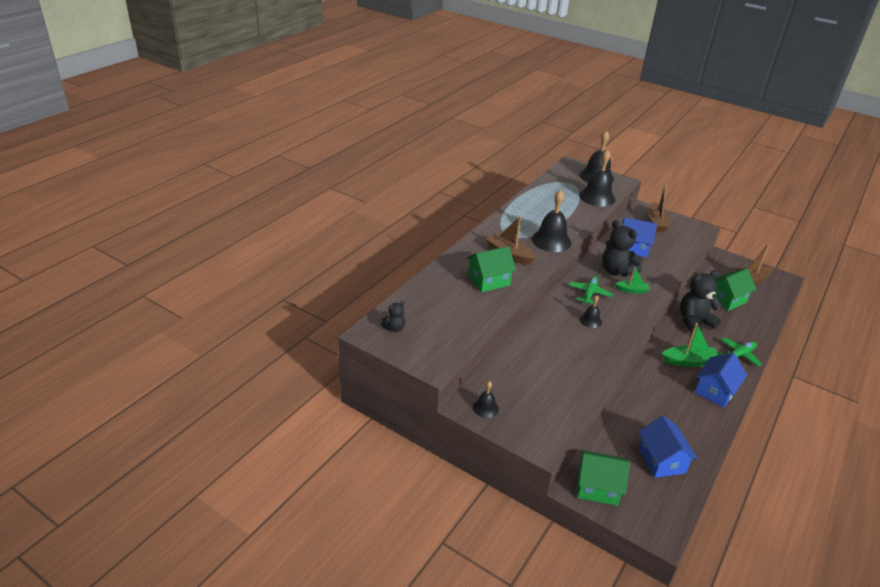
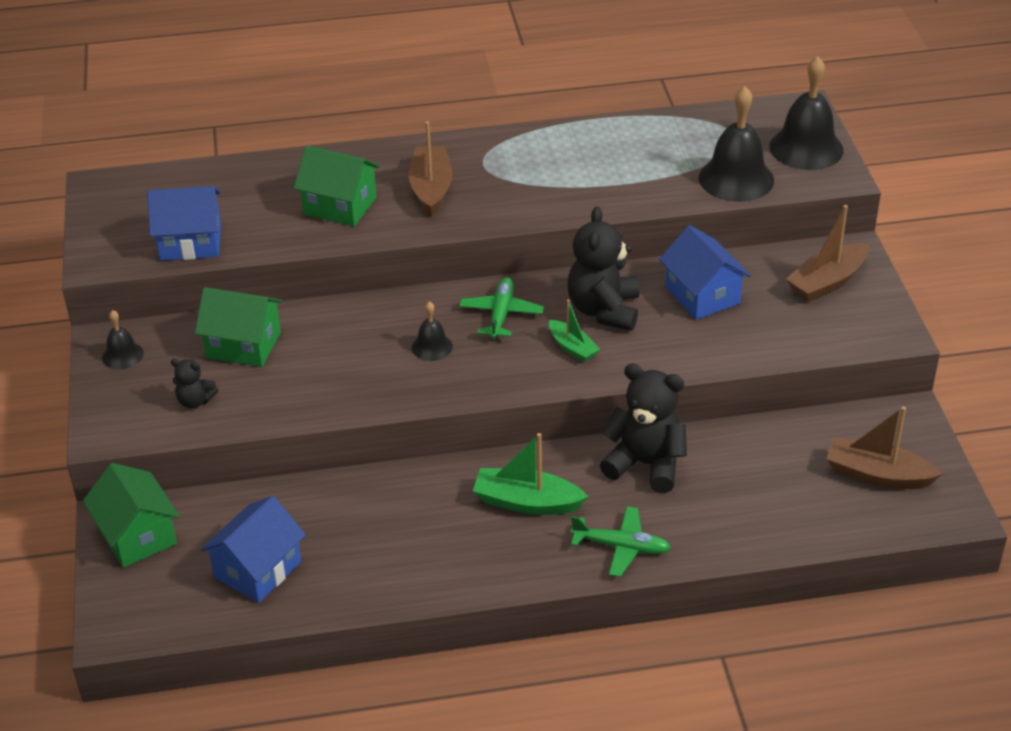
camera: 50 degrees right, 5 degrees up
black teddy bear [381,301,405,332] -> black teddy bear moved to [171,359,218,408]
black bell [532,190,571,252] -> none
green plane [569,276,613,304] -> green plane turned 60 degrees counterclockwise [459,277,544,339]
green boat [662,323,719,367] -> green boat turned 150 degrees clockwise [473,433,589,515]
blue house [695,353,747,408] -> blue house moved to [147,186,221,261]
green house [715,268,757,311] -> green house moved to [195,287,283,367]

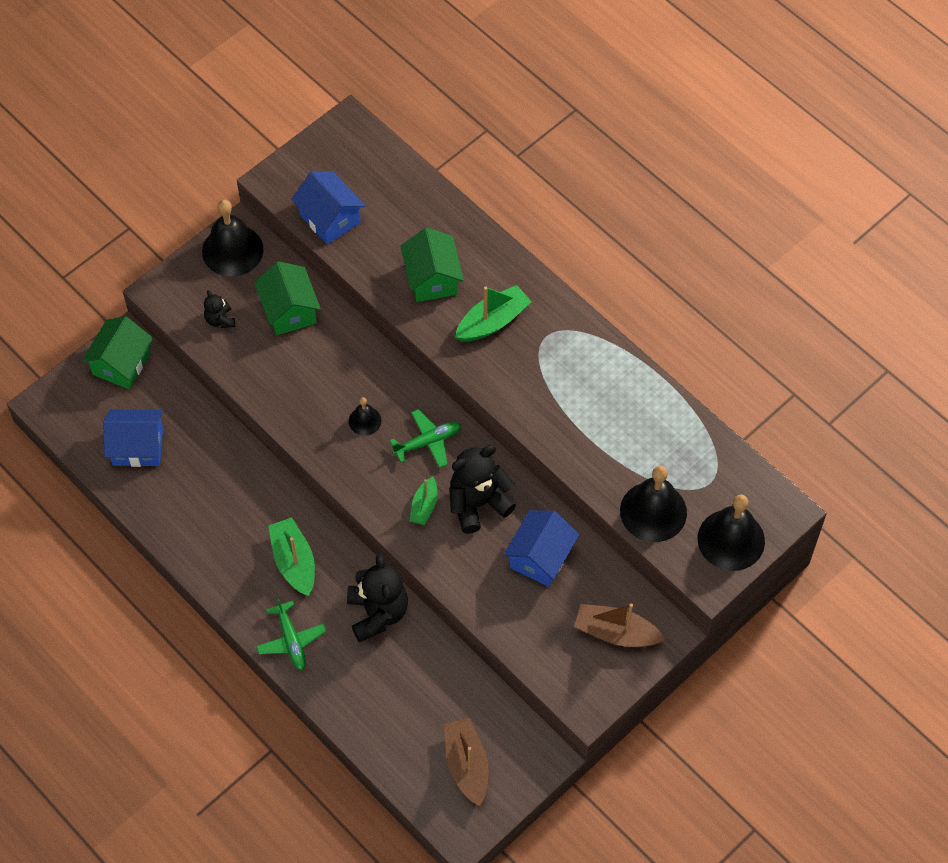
camera: 55 degrees right, 20 degrees up
black bell [102,310,144,369] -> black bell [202,199,263,277], size x1.95
brown boat [408,121,453,216] -> green boat [455,285,532,342]

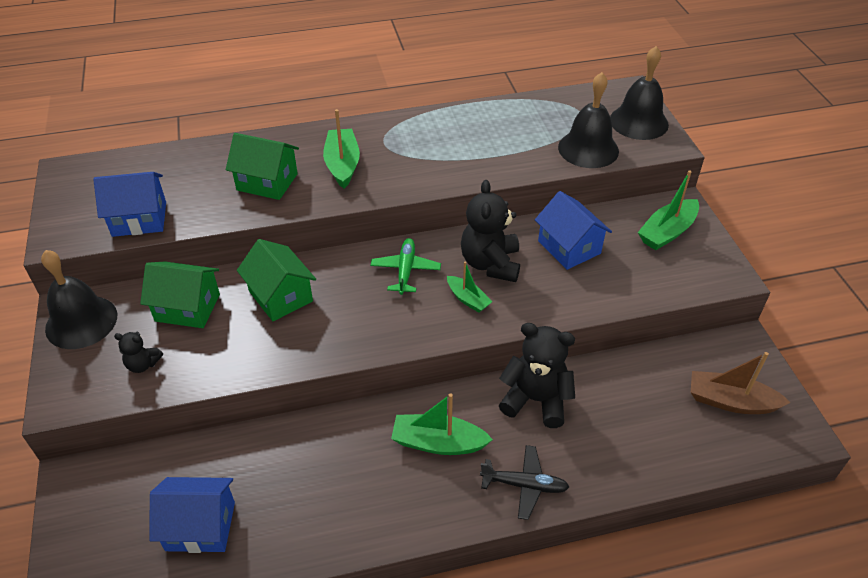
camera: 60 degrees left, 15 degrees down
green house [82,316,153,389] -> green house moved to [237,239,316,321]
blue house [103,409,163,467] -> blue house turned 60 degrees clockwise [149,477,235,553]
green plane [256,597,326,670] -> black plane [480,445,569,520]
black bell [349,397,381,436] -> none
brown boat [574,603,666,647] -> green boat [638,170,699,250]

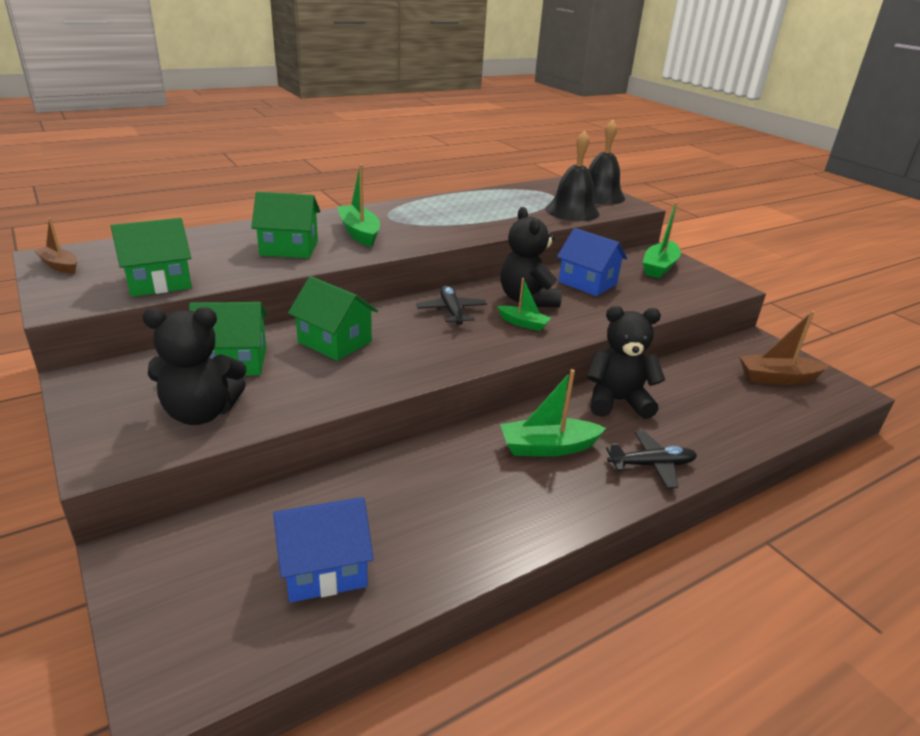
camera: 20 degrees left, 15 degrees down
black bell [41,250,117,349] -> none
blue house [93,172,166,237] -> green house [111,218,192,297]
black teddy bear [114,332,163,373] -> black teddy bear [142,307,246,425], size x1.98
green plane [371,238,441,295] -> black plane [416,285,487,325]
none -> brown boat [34,218,77,274]

